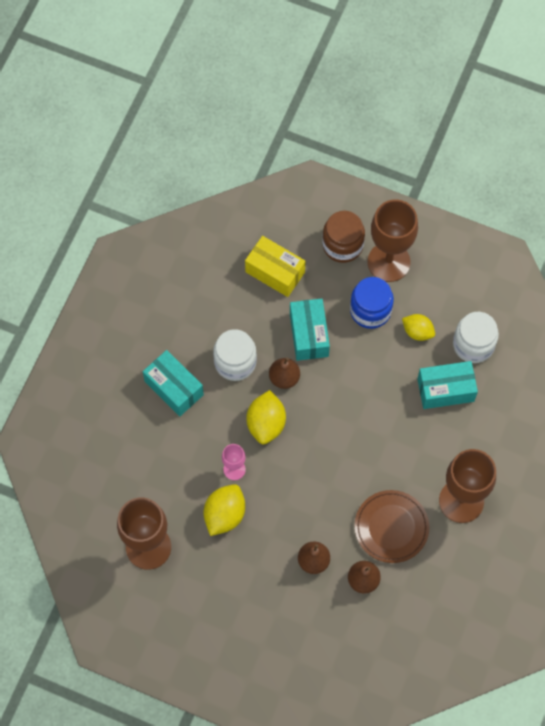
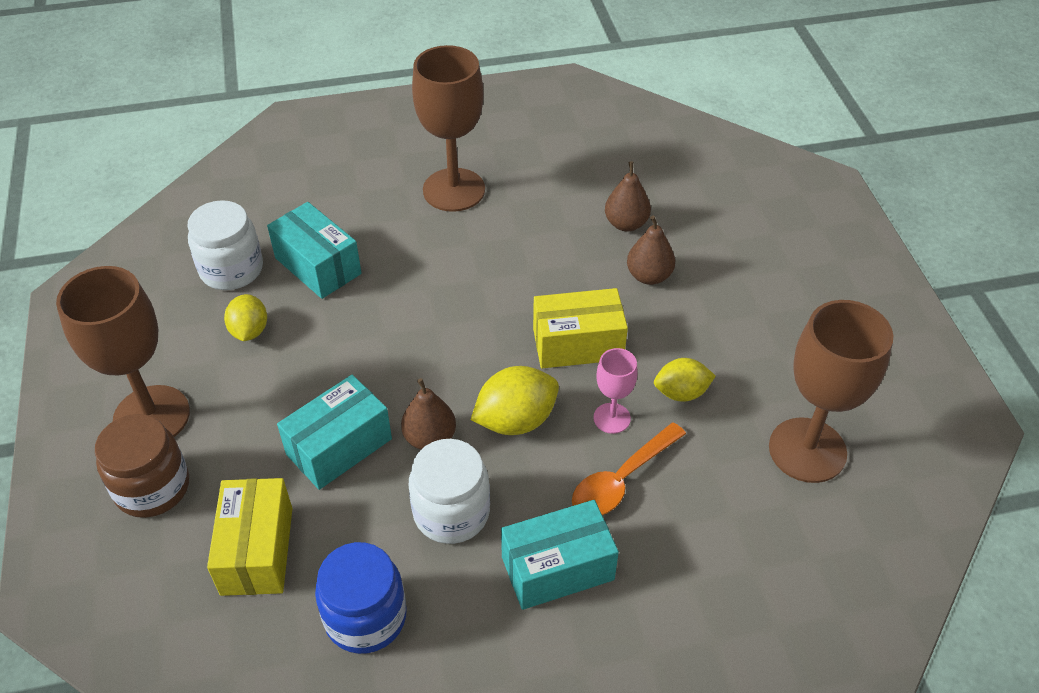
camera: 125 degrees left, 20 degrees down
turquoise box [143,350,204,416] -> turquoise box turned 60 degrees clockwise [501,500,619,610]
yellow lemon [203,484,245,536] -> yellow lemon [654,358,716,402], size x0.66
blue jar [350,277,394,329] -> blue jar moved to [315,542,407,654]
brown plate [355,490,429,563] -> none
none -> yellow box [533,288,628,368]
none -> orange spoon [572,423,686,515]

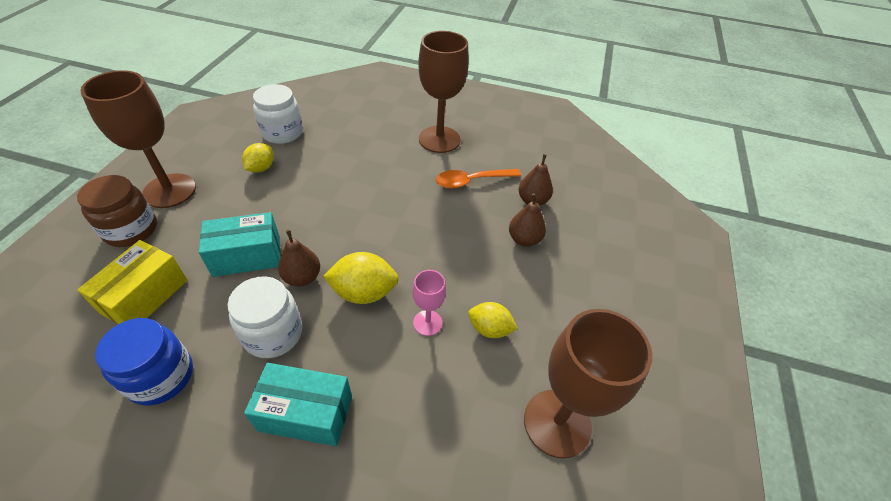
camera: 25 degrees right, 0 degrees up
turquoise box [267,202,361,299] -> none
yellow box [533,288,628,368] -> none
orange spoon [572,423,686,515] -> orange spoon moved to [436,169,521,189]

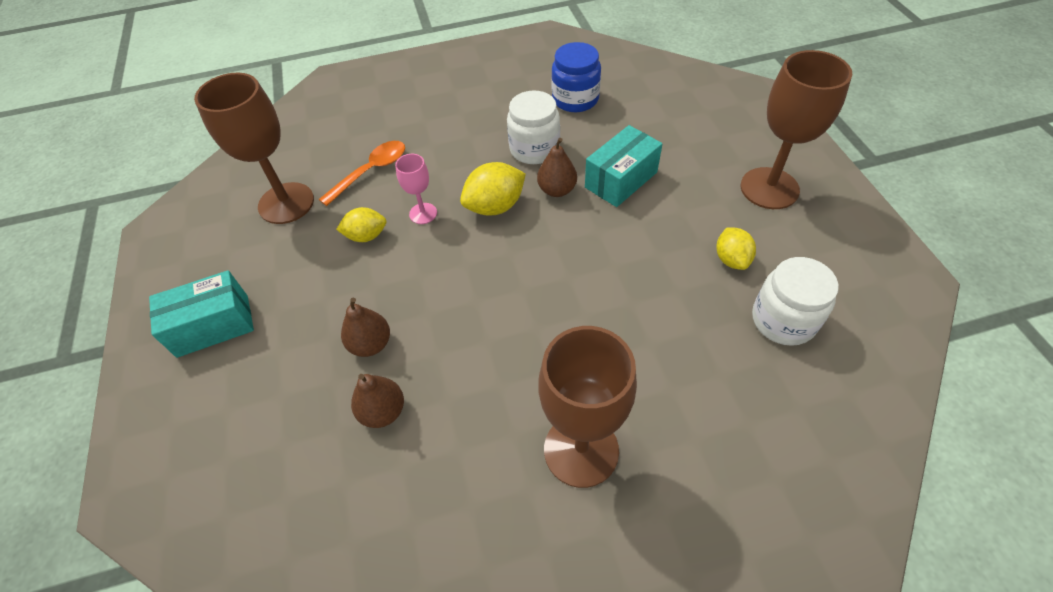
camera: 155 degrees right, 5 degrees up
brown jar [77,175,157,247] -> none
yellow box [77,240,188,324] -> none
turquoise box [244,363,352,446] -> turquoise box moved to [149,270,254,358]
orange spoon [436,169,521,189] -> orange spoon moved to [319,141,405,206]

